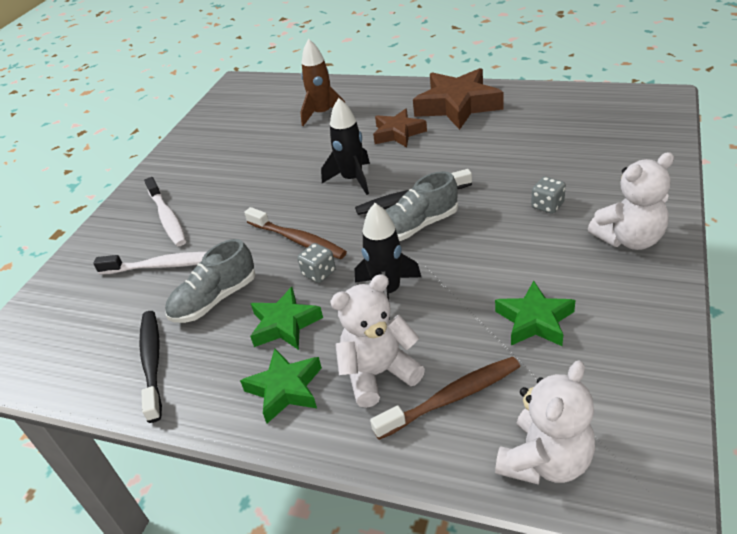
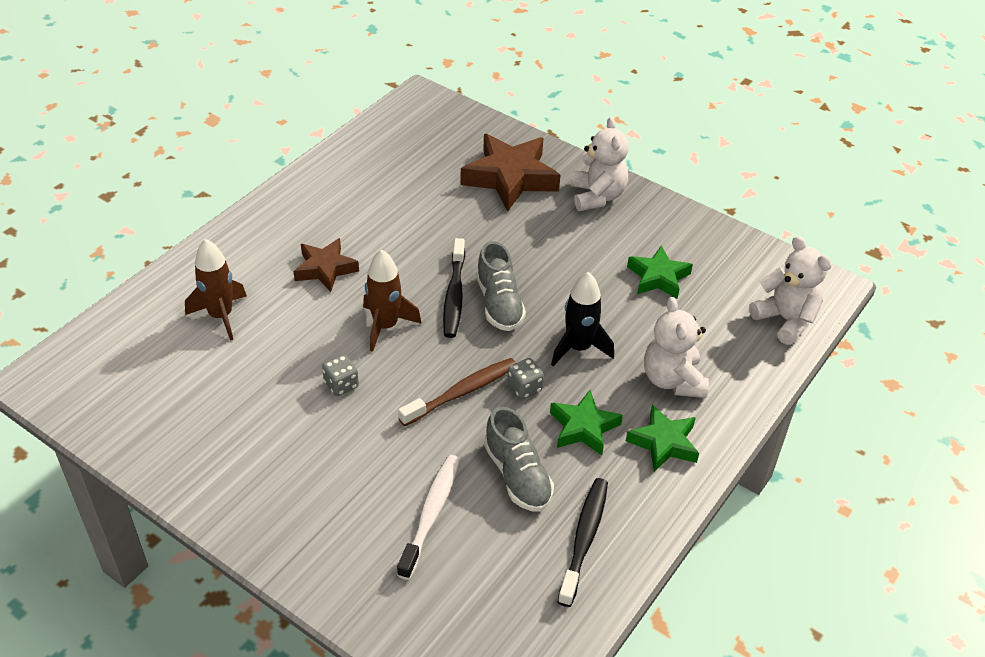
camera: 80 degrees left, 5 degrees up
black toothbrush [139,311,162,423] -> black toothbrush turned 105 degrees clockwise [558,478,608,607]
white toothbrush [144,177,186,246] -> none
black rocket [321,98,370,195] -> brown rocket [363,250,422,352]
brown toothbrush [370,357,520,440] -> none
brown star [413,68,504,130] -> brown star moved to [460,134,560,211]
grey dice [531,177,566,214] -> grey dice moved to [322,355,359,396]

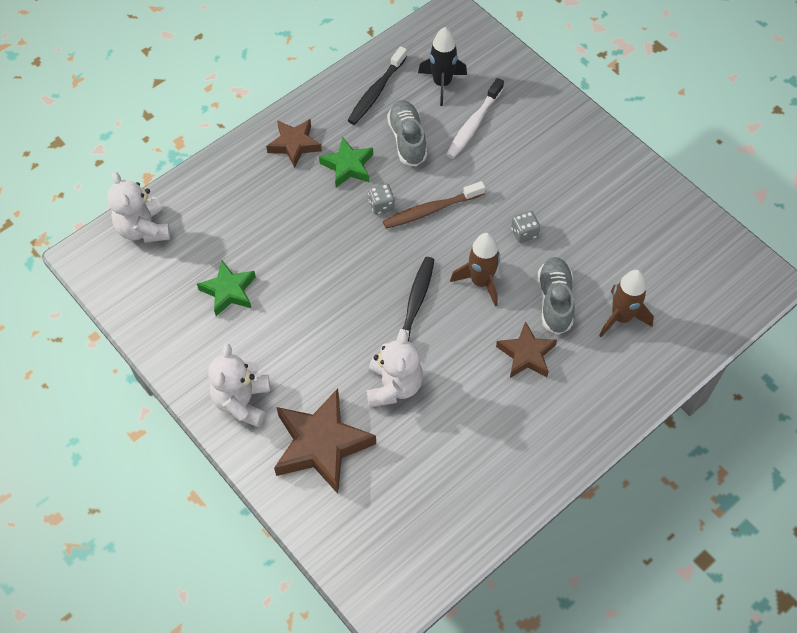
camera: 165 degrees left, 15 degrees up
grey shoe [476,241,526,331] -> grey shoe moved to [538,257,575,335]
black rocket [551,272,614,366] -> black rocket moved to [418,27,467,106]
green star [626,405,699,472] -> brown star [266,119,322,168]
white teddy bear [644,297,709,398] -> white teddy bear moved to [366,330,423,407]

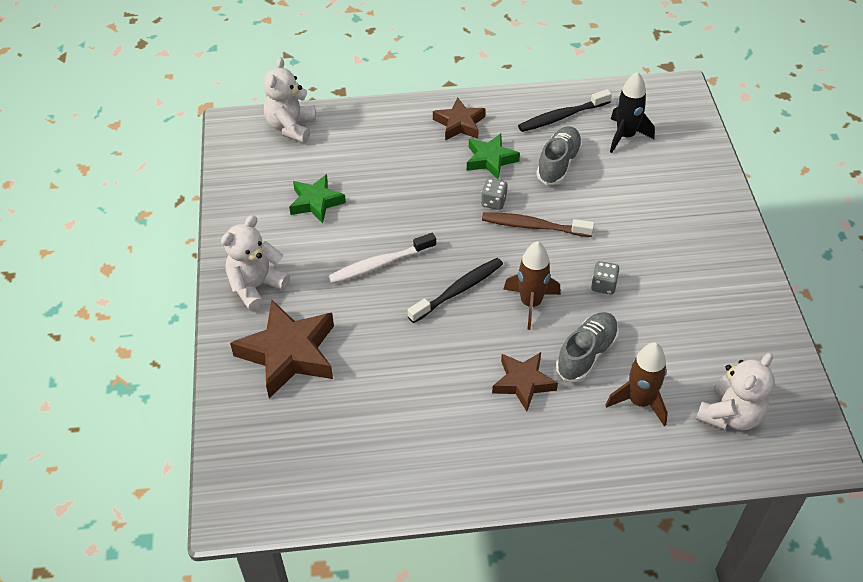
camera: 35 degrees right, 10 degrees down
white teddy bear [366,330,423,407] -> white teddy bear moved to [696,353,774,430]
white toothbrush [446,78,504,159] -> white toothbrush moved to [328,233,436,284]

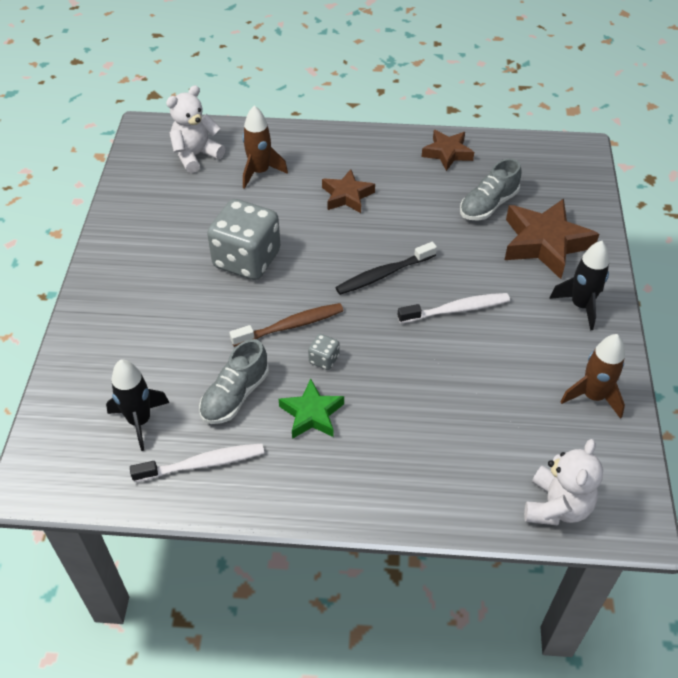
camera: 170 degrees left, 0 degrees up
white teddy bear [221,215,290,311] -> black rocket [549,241,609,330]
green star [289,174,346,223] -> none
brown star [433,97,486,141] -> brown star moved to [422,130,474,171]
brown toothbrush [482,212,595,237] -> brown toothbrush turned 45 degrees counterclockwise [229,303,343,347]
brown rocket [503,241,561,330] -> brown rocket moved to [560,334,625,419]
black toothbrush [518,89,612,132] -> white toothbrush [130,443,264,482]
grey shoe [556,312,619,382] -> grey shoe moved to [460,158,521,221]
grey dice [591,261,620,294] -> grey dice [207,199,280,280], size x2.43

